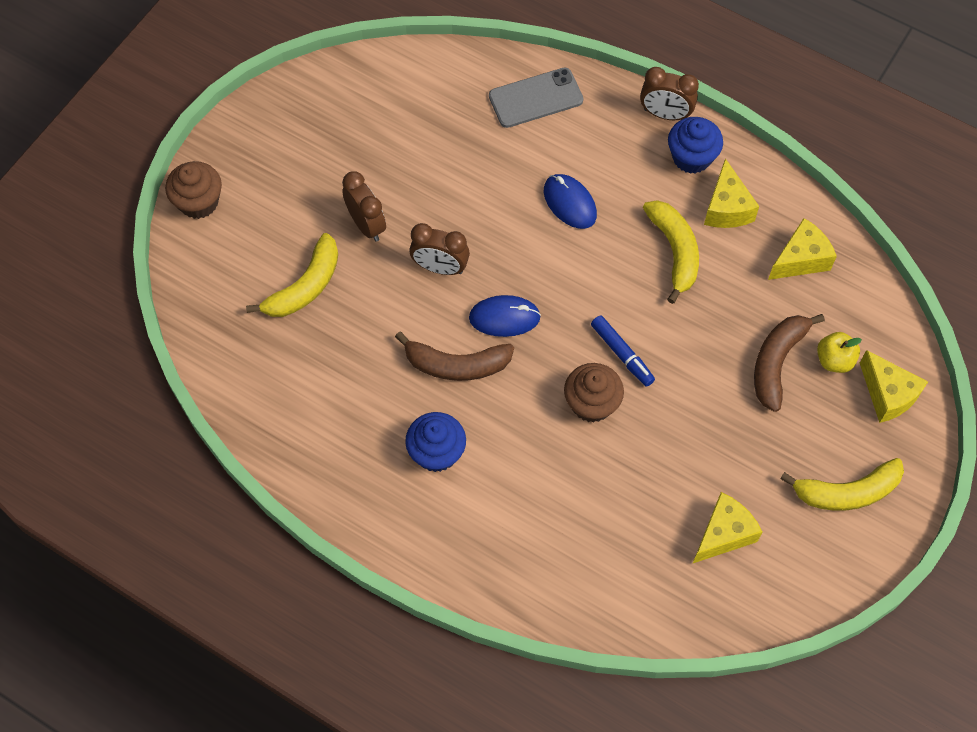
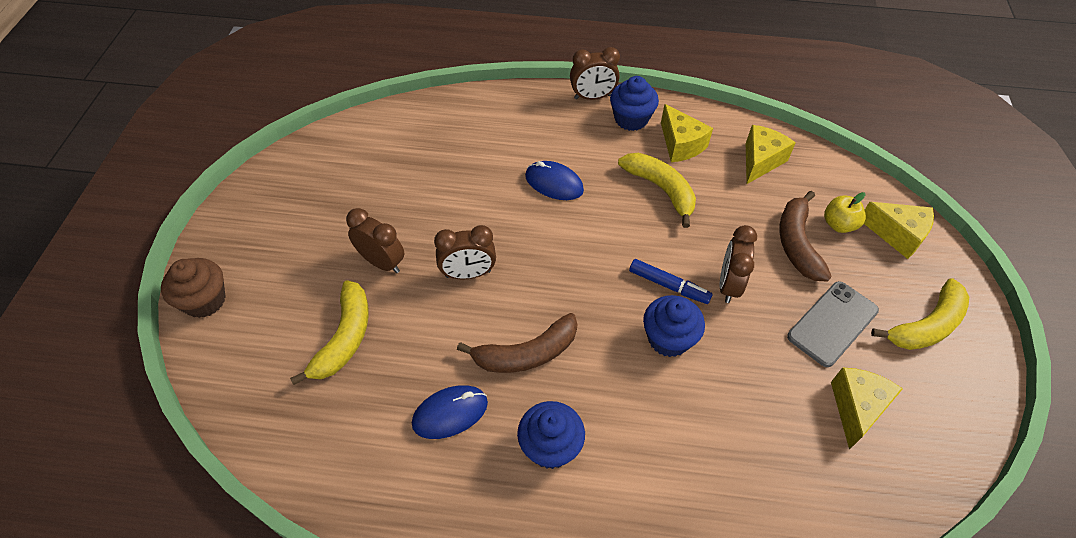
camera: 25 degrees left, 10 degrees down
blue mouse [469,295,541,337] -> blue mouse moved to [412,385,488,439]
grey phone [489,68,584,128] -> grey phone moved to [787,281,879,367]
brown cupcake [564,363,624,423] -> blue cupcake [643,295,705,357]
none -> brown clock [720,225,757,303]

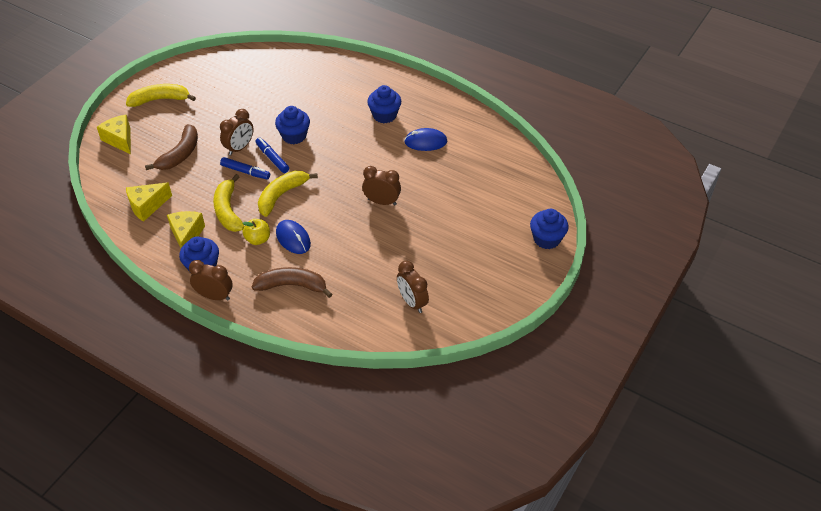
camera: 155 degrees left, 5 degrees down
brown cupcake [161,258,226,318] -> blue cupcake [530,209,569,249]
yellow banana [290,281,369,385] -> yellow banana moved to [258,171,318,217]
brown clock [346,208,404,273] -> brown clock moved to [397,261,429,313]
brown banana [457,313,578,373] -> brown banana moved to [252,267,333,298]
grey phone [787,281,879,367] -> none
yellow apple [824,192,866,233] -> yellow apple moved to [243,219,270,245]
yellow cheese [831,368,903,450] -> none
none -> blue marker [220,157,270,179]

